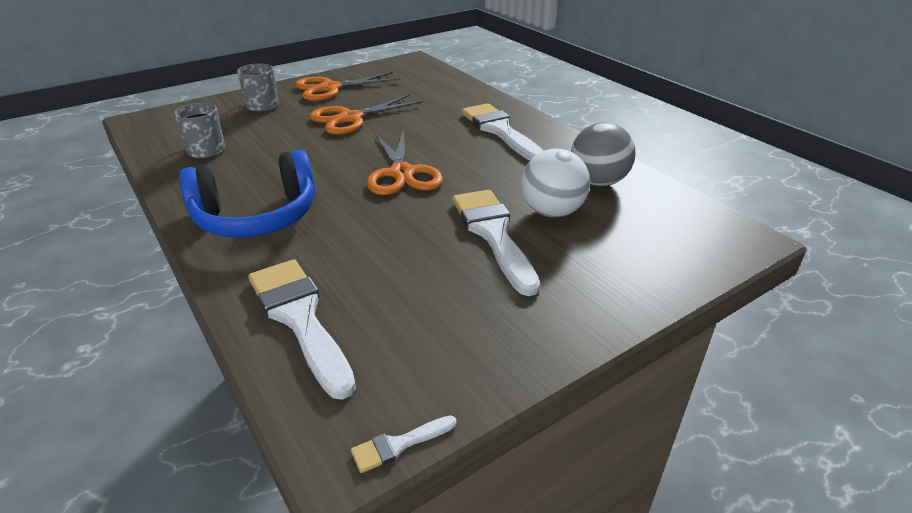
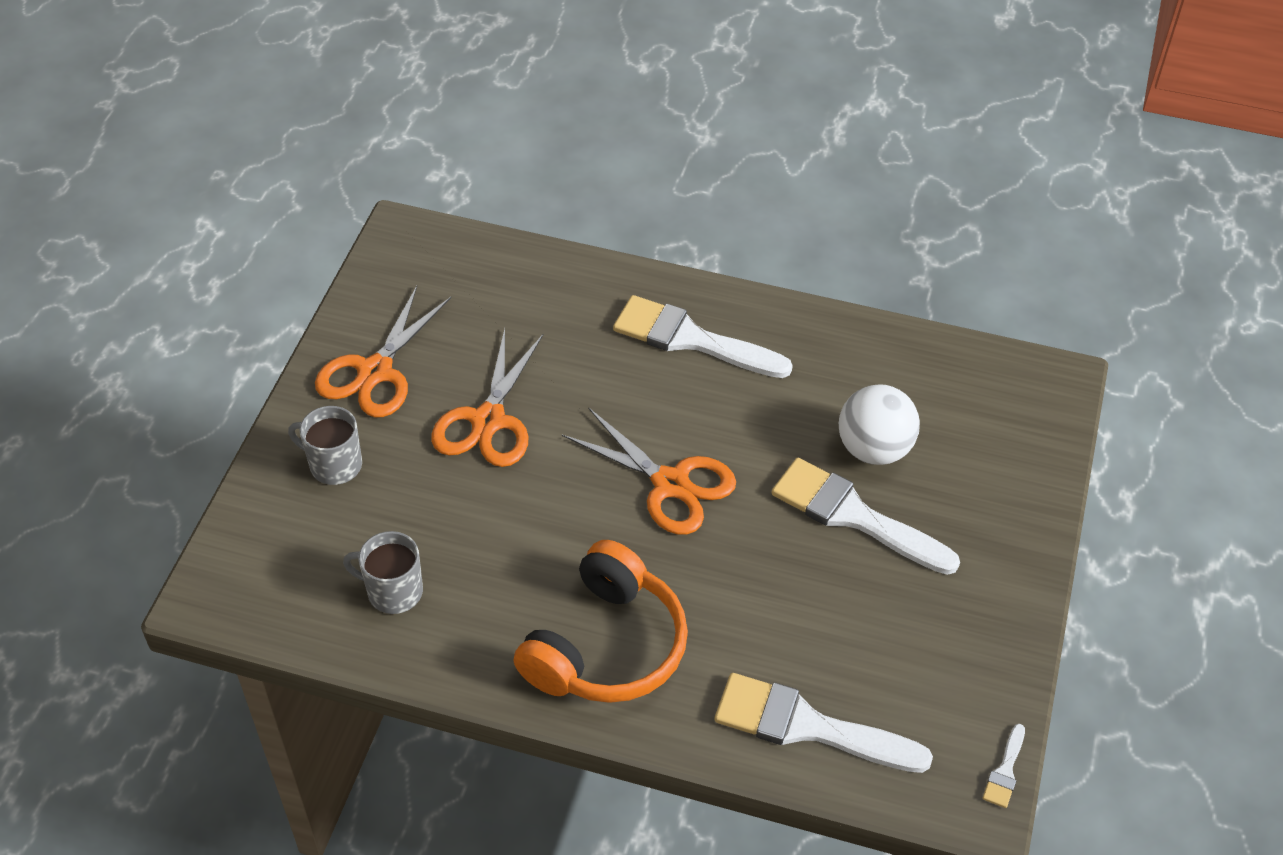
camera: 40 degrees left, 15 degrees up
blue headphones [179,150,315,238] -> orange headphones [513,540,688,703]
grey ball [571,122,636,186] -> none

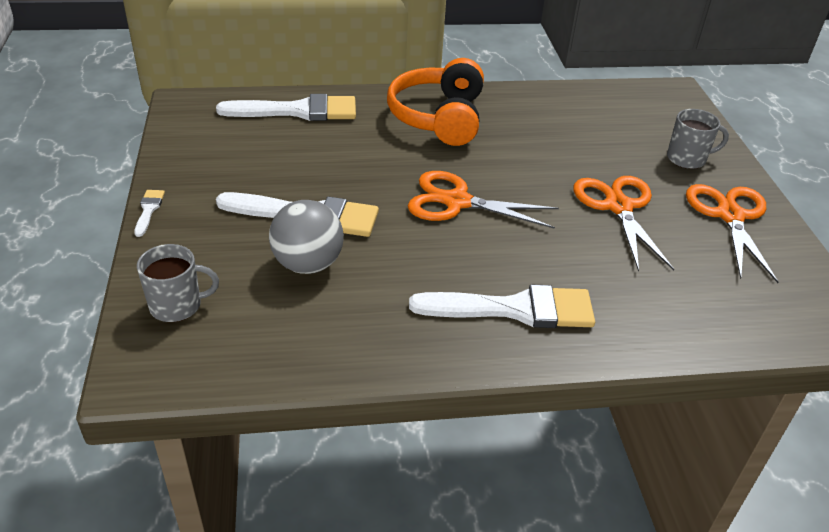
camera: 155 degrees right, 10 degrees down
grey mug [343,531,423,614] -> grey mug moved to [137,244,219,322]
white ball [839,384,920,465] -> grey ball [269,200,344,274]
white brush [983,724,1025,808] -> white brush moved to [134,190,165,237]

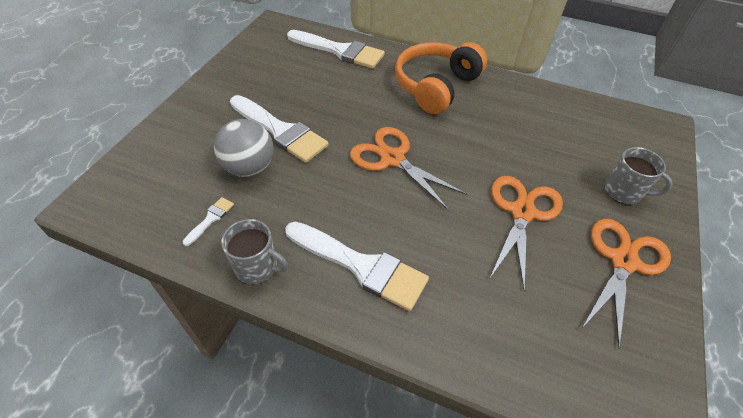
camera: 30 degrees right, 10 degrees up
white brush [134,190,165,237] -> white brush moved to [183,197,234,246]
grey mug [137,244,219,322] -> grey mug moved to [221,219,288,284]

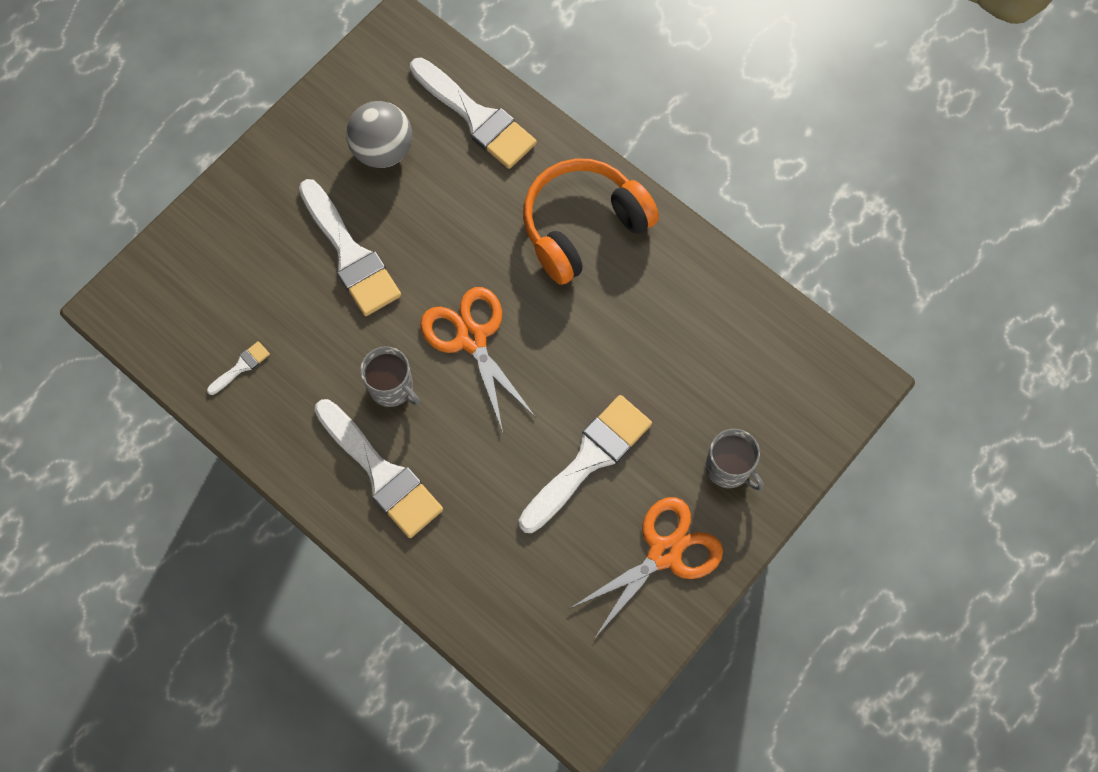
camera: 20 degrees right, 20 degrees up
grey ball [214,119,273,177] -> grey ball moved to [346,101,413,168]
grey mug [221,219,288,284] -> grey mug moved to [360,346,420,407]
orange scissors [490,176,563,291] -> white brush [519,395,652,533]

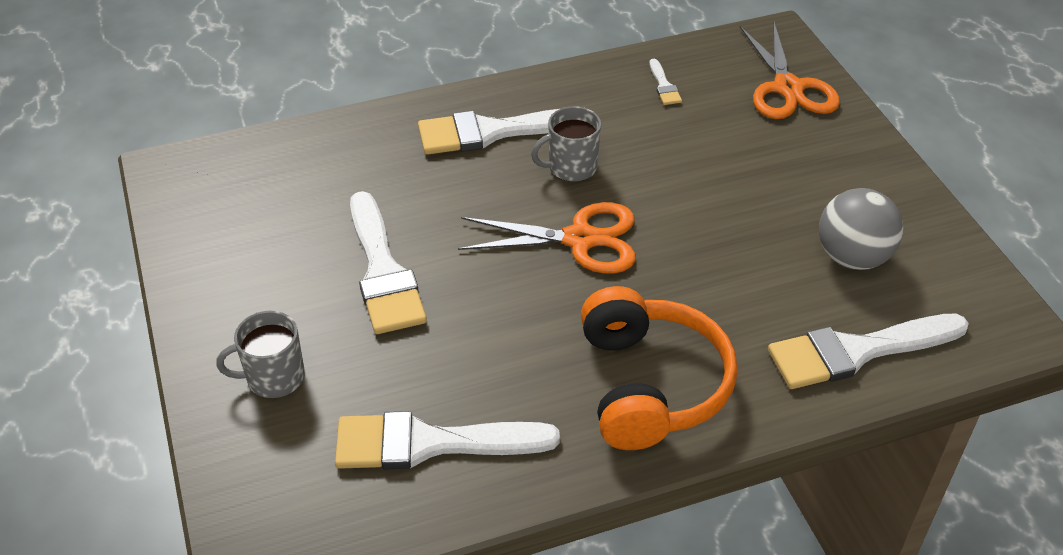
camera: 120 degrees right, 25 degrees down
white brush [299,179,401,316] -> white brush moved to [335,411,560,469]
orange scissors [569,497,723,639] -> orange scissors moved to [740,22,840,119]

